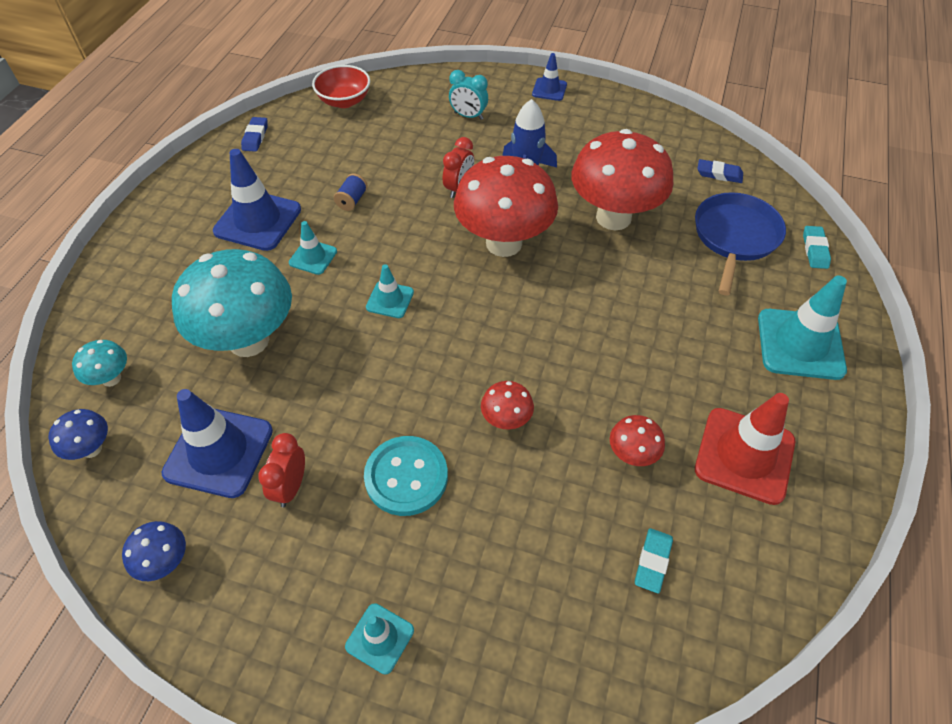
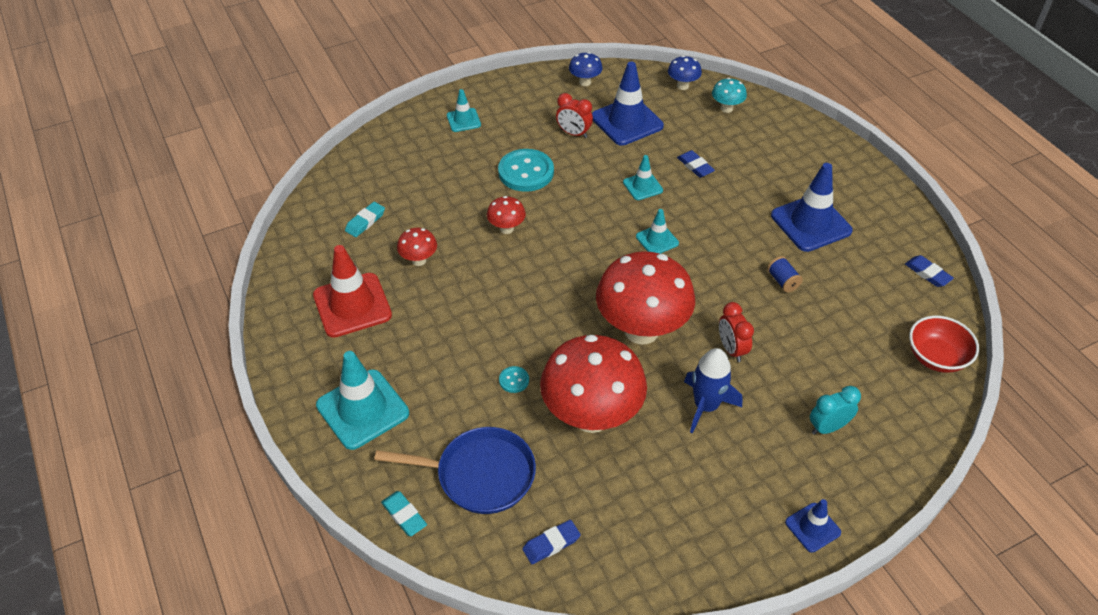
camera: 135 degrees right, 5 degrees down
turquoise mushroom [172,249,292,357] -> blue eraser [677,150,715,178]
red clock [258,433,305,507] -> red clock turned 150 degrees clockwise [556,93,593,138]
turquoise traffic cone [289,221,337,275] -> turquoise traffic cone moved to [623,155,663,200]
turquoise eraser [635,528,673,594] -> turquoise eraser turned 60 degrees clockwise [345,202,385,237]
blue pan [695,192,786,295] -> blue pan turned 60 degrees counterclockwise [374,427,536,514]
none -> turquoise button [499,366,529,393]

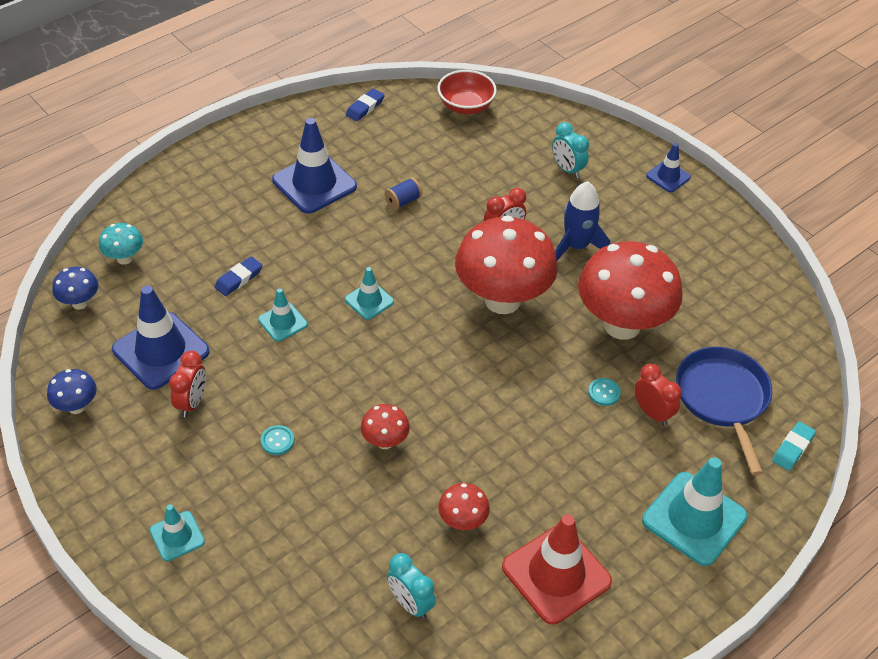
camera: 105 degrees left, 0 degrees up
turquoise eraser [345,202,385,237] -> turquoise clock [387,553,436,619]
turquoise button [498,149,554,192] -> turquoise button [261,425,294,455], size x0.45
blue eraser [522,520,581,564] -> none
none -> red clock [634,364,682,426]

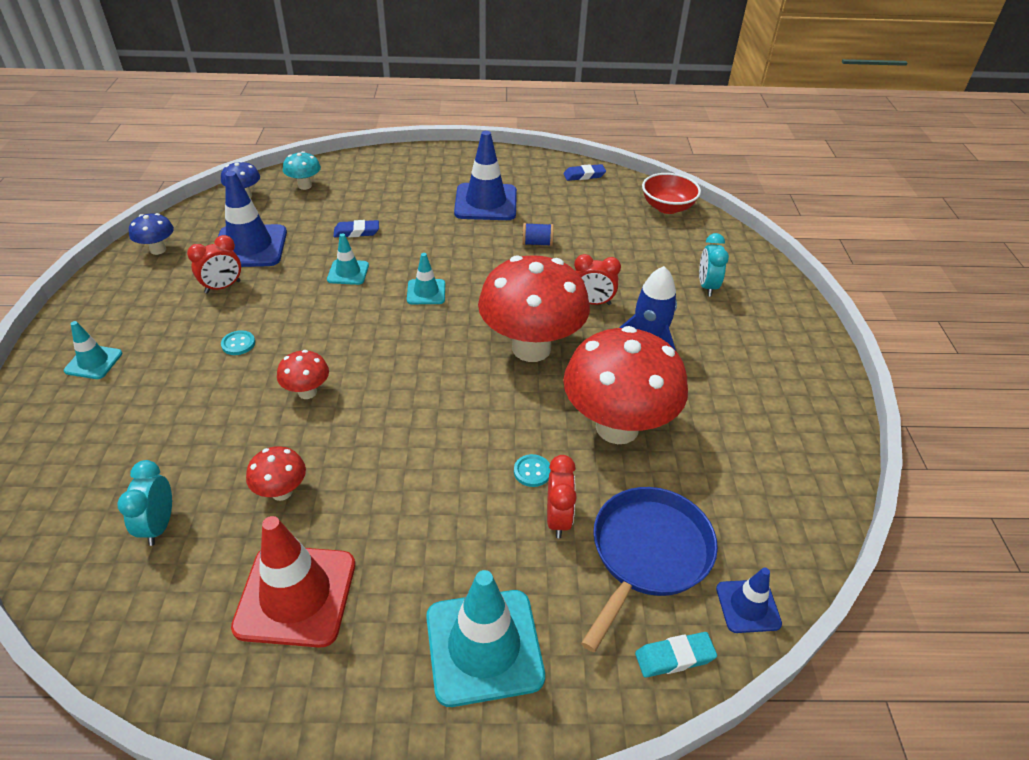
camera: 40 degrees right, 5 degrees down
blue traffic cone [646,143,691,192] -> blue traffic cone moved to [716,567,782,633]

